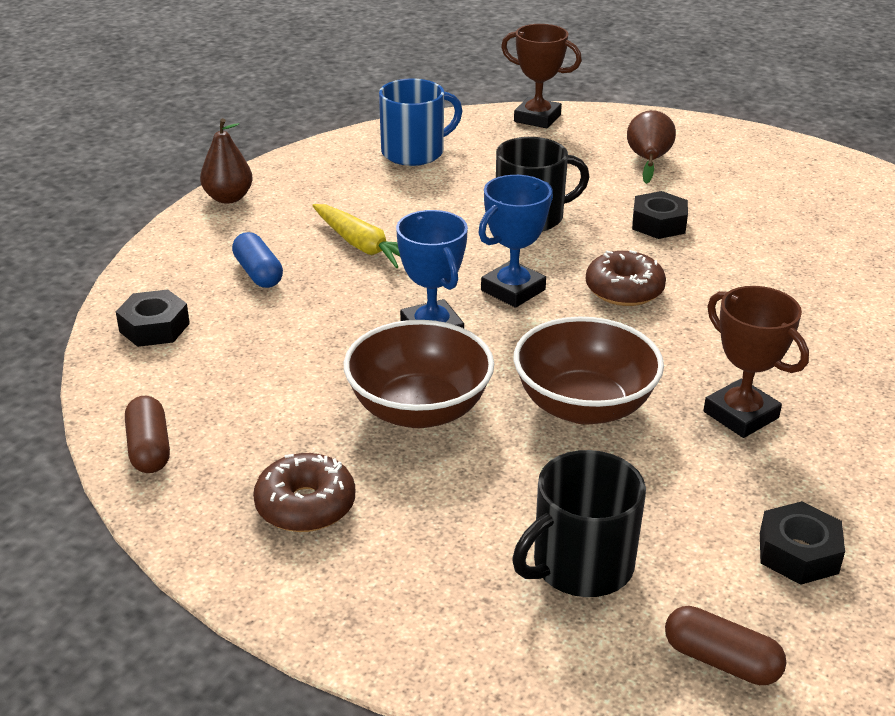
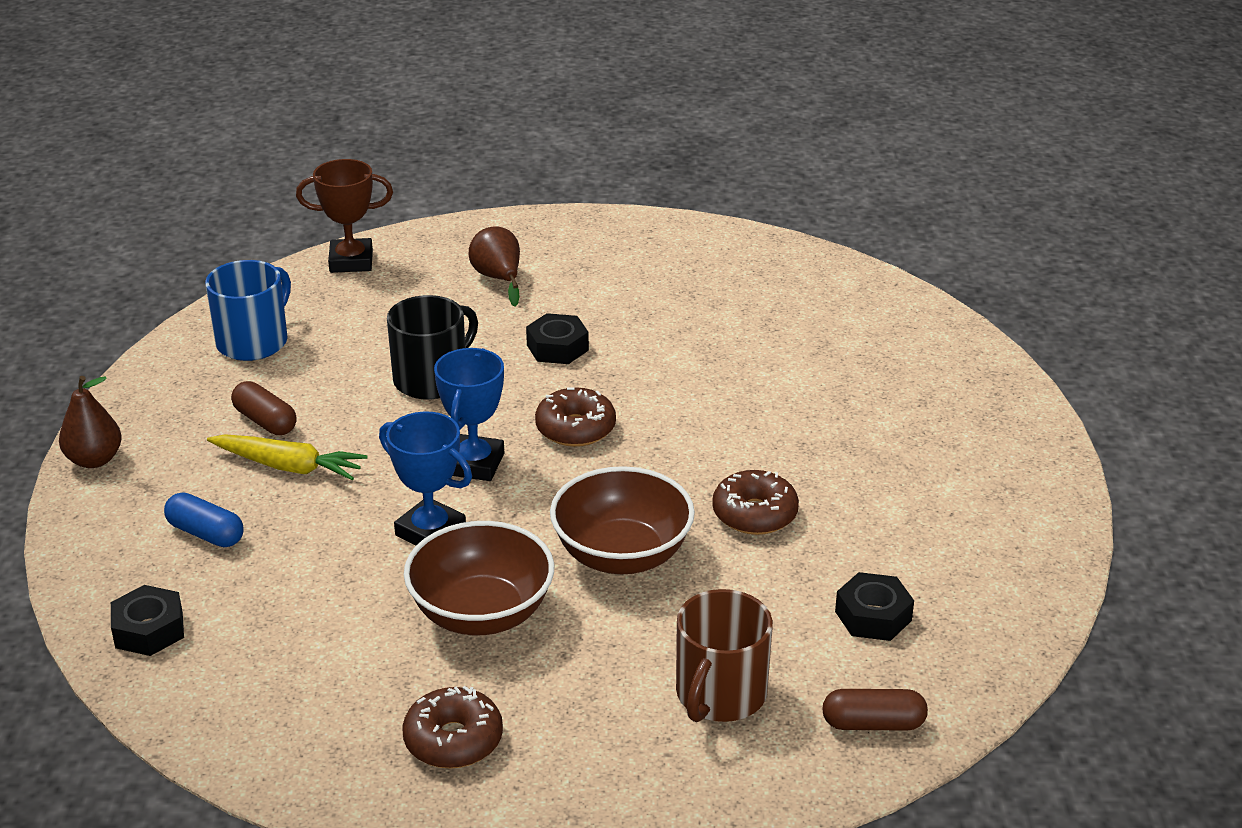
camera: 30 degrees left, 0 degrees up
brown capsule [125,396,170,473] -> brown capsule moved to [231,381,297,435]
black mug [512,450,646,597] -> brown mug [676,589,773,722]
brown trophy [703,286,809,438] -> brown donut [712,470,799,535]

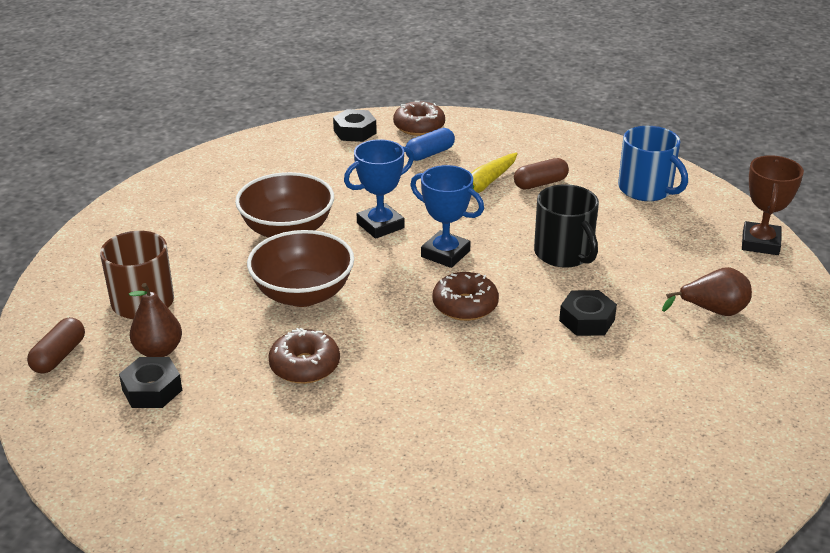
camera: 110 degrees right, 0 degrees up
brown pear [59,376,122,468] -> brown pear moved to [129,283,182,357]
brown donut [402,686,503,769] -> brown donut moved to [393,101,445,136]

